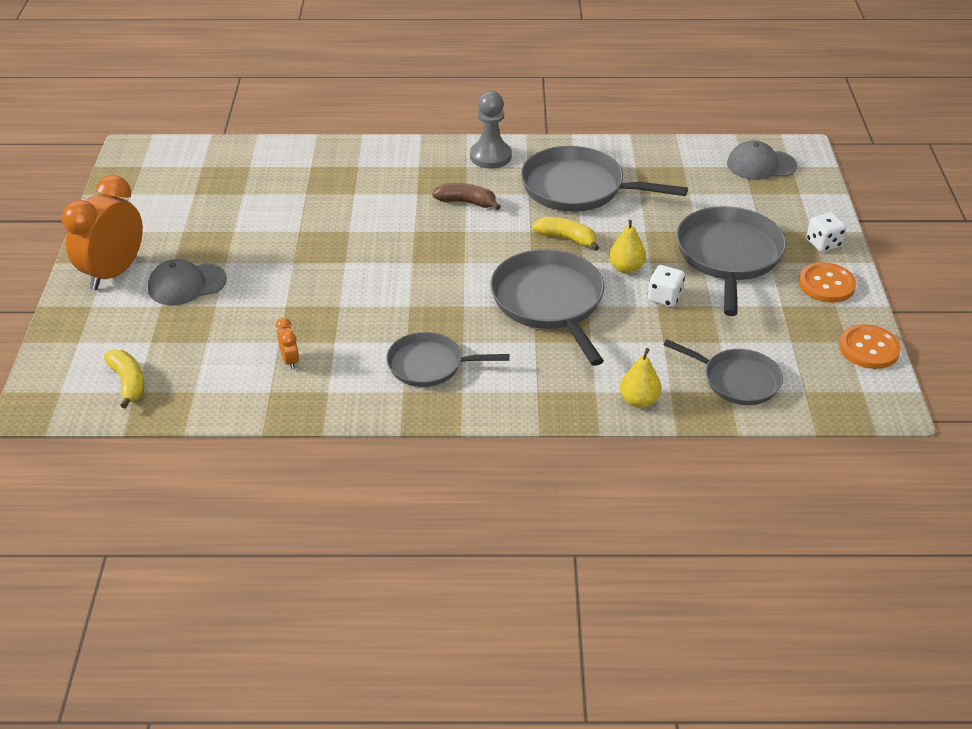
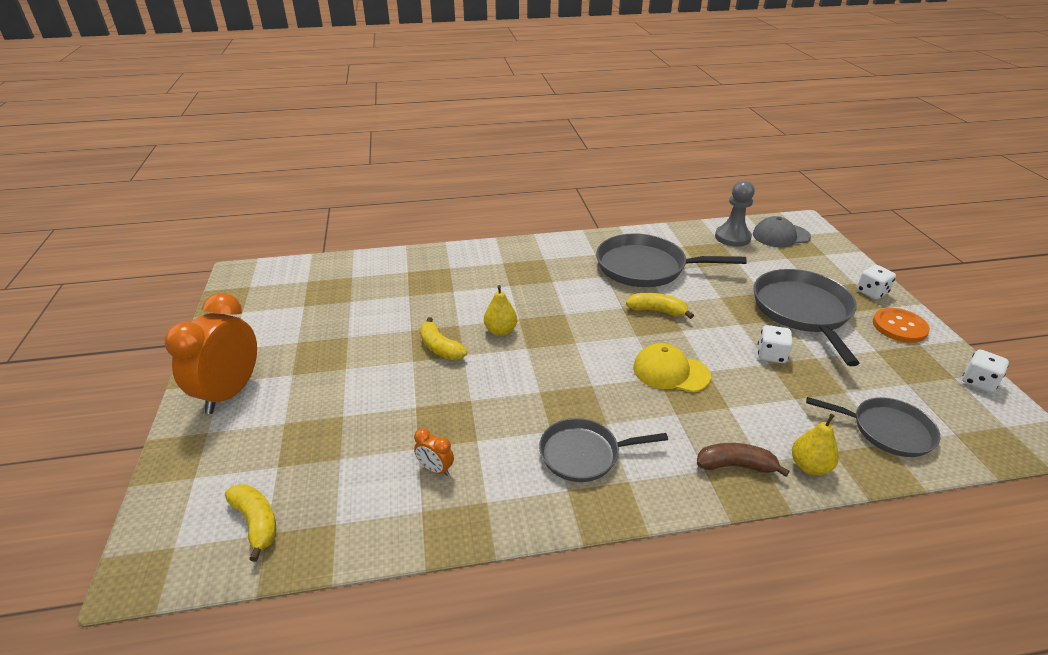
camera: 10 degrees left, 5 degrees down
grey cap [148,259,227,305] -> none
orange clock [276,318,299,370] -> orange clock turned 150 degrees clockwise [414,428,454,476]
brown banana [432,183,501,210] -> brown banana moved to [697,443,790,477]
grey pawn [470,91,512,169] -> grey pawn moved to [715,180,755,247]
grey pan [490,249,604,366] -> yellow cap [633,343,711,392]
yellow pear [609,219,646,274] -> yellow pear moved to [484,285,517,336]
orange button [839,324,901,369] -> white dice [962,350,1009,393]
none -> yellow banana [420,317,467,360]

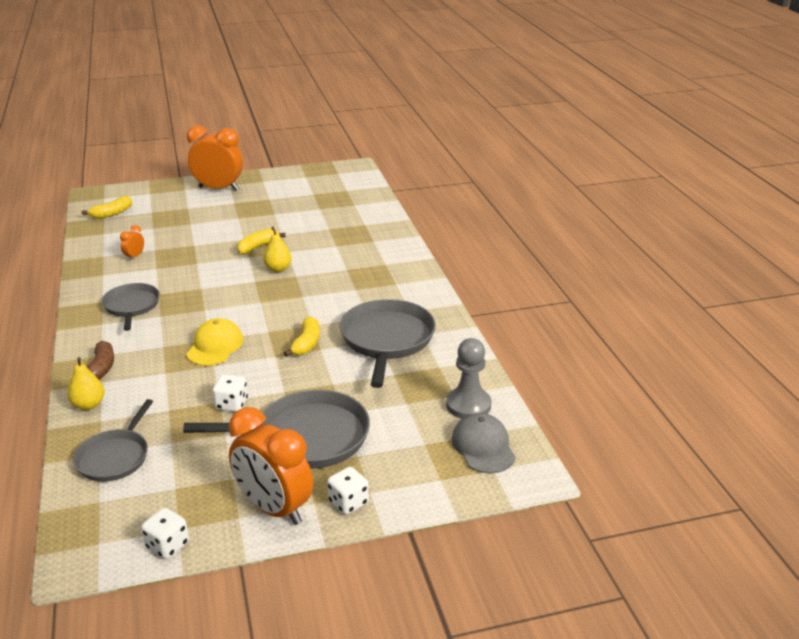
camera: 85 degrees right, 5 degrees down
orange button [873,308,930,343] -> orange clock [229,407,313,525]

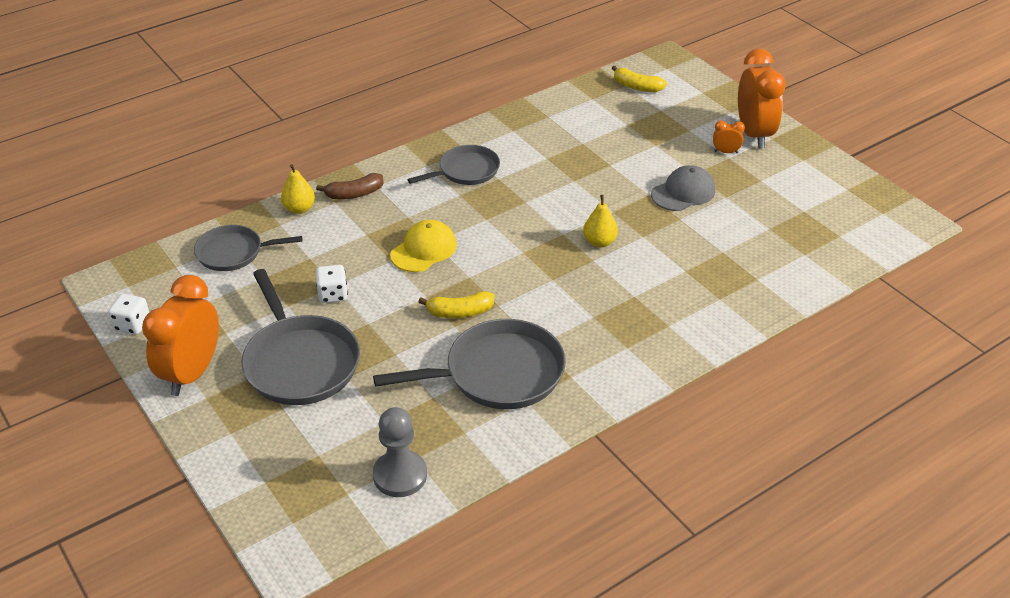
camera: 70 degrees right, 10 degrees up
orange clock [120,225,144,261] -> orange clock moved to [713,120,745,153]
yellow cap [186,318,243,366] -> yellow cap turned 45 degrees counterclockwise [390,220,457,272]
yellow banana [237,229,286,255] -> none
white dice [327,467,369,515] -> none
grey cap [452,413,516,473] -> grey cap moved to [651,165,715,211]

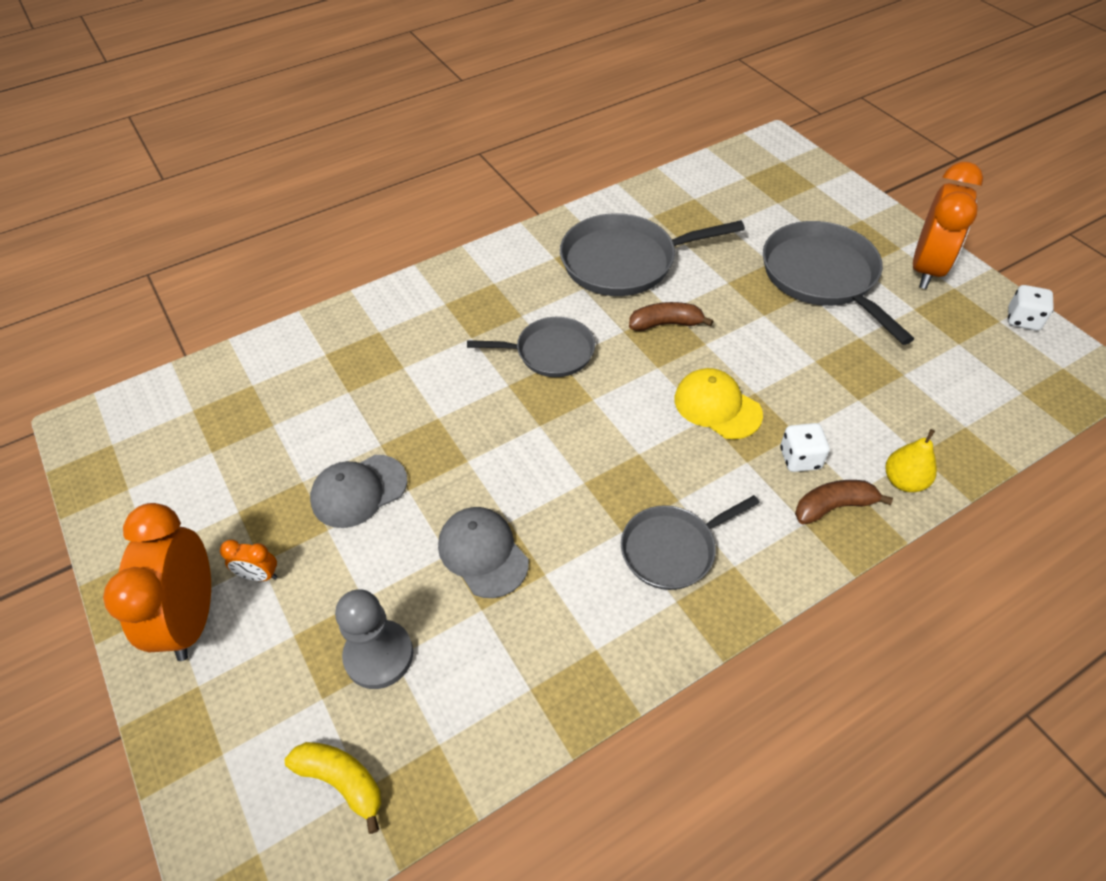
camera: 175 degrees left, 10 degrees up
grey pan [194,225,302,271] -> grey pan moved to [467,317,595,377]
white dice [316,265,348,303] -> white dice moved to [780,423,829,472]
grey pawn [373,407,427,497] -> grey pawn moved to [335,589,413,689]
yellow cap [390,220,457,272] -> yellow cap turned 90 degrees clockwise [674,368,763,439]
yellow banana [419,291,494,318] -> brown banana [629,302,713,331]
yellow pear [583,195,618,247] -> none
none -> grey cap [438,507,529,598]

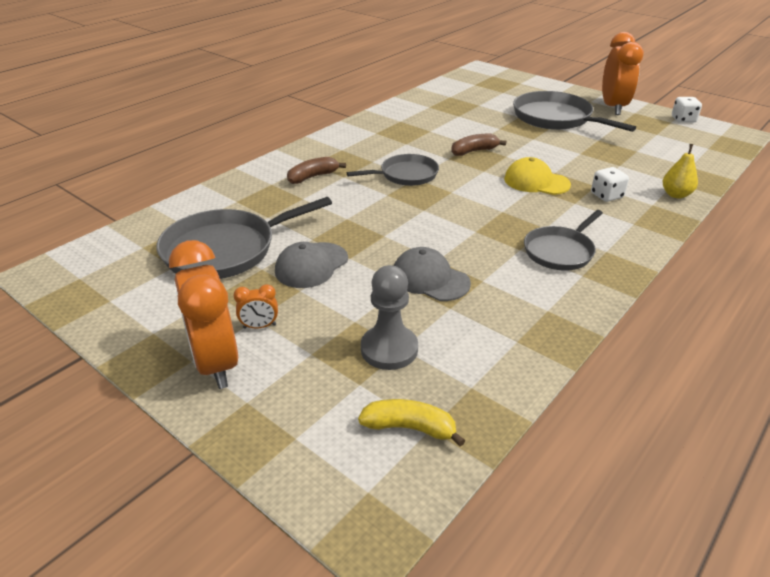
camera: 20 degrees left, 15 degrees down
grey pan [560,213,745,296] -> grey pan moved to [156,197,332,279]
brown banana [795,480,893,525] -> brown banana moved to [287,157,346,184]

